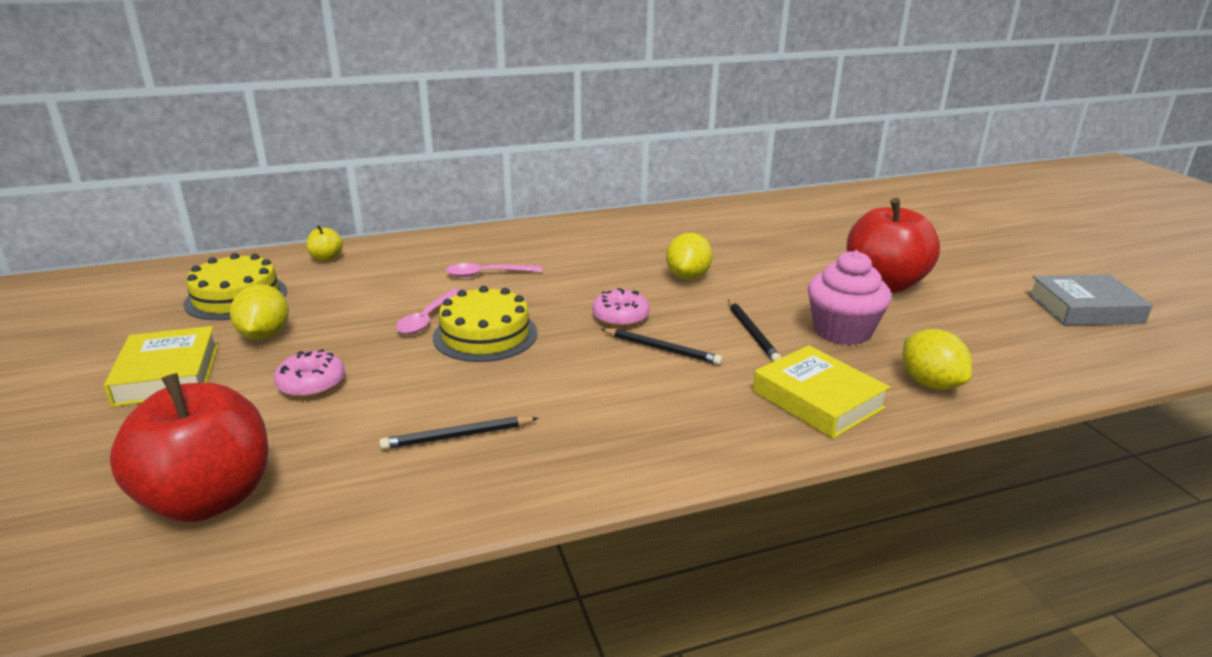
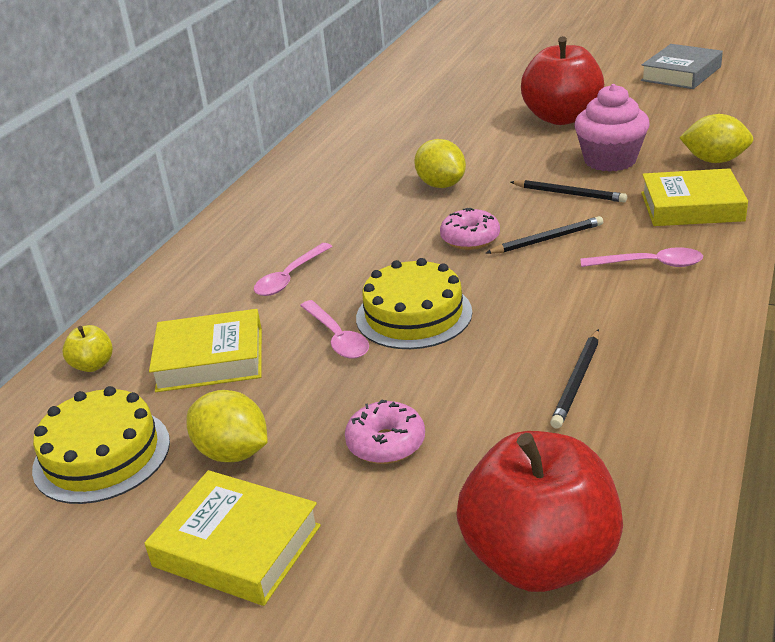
camera: 45 degrees left, 5 degrees up
none -> yellow book [149,309,262,392]
none -> pink spoon [581,247,703,267]

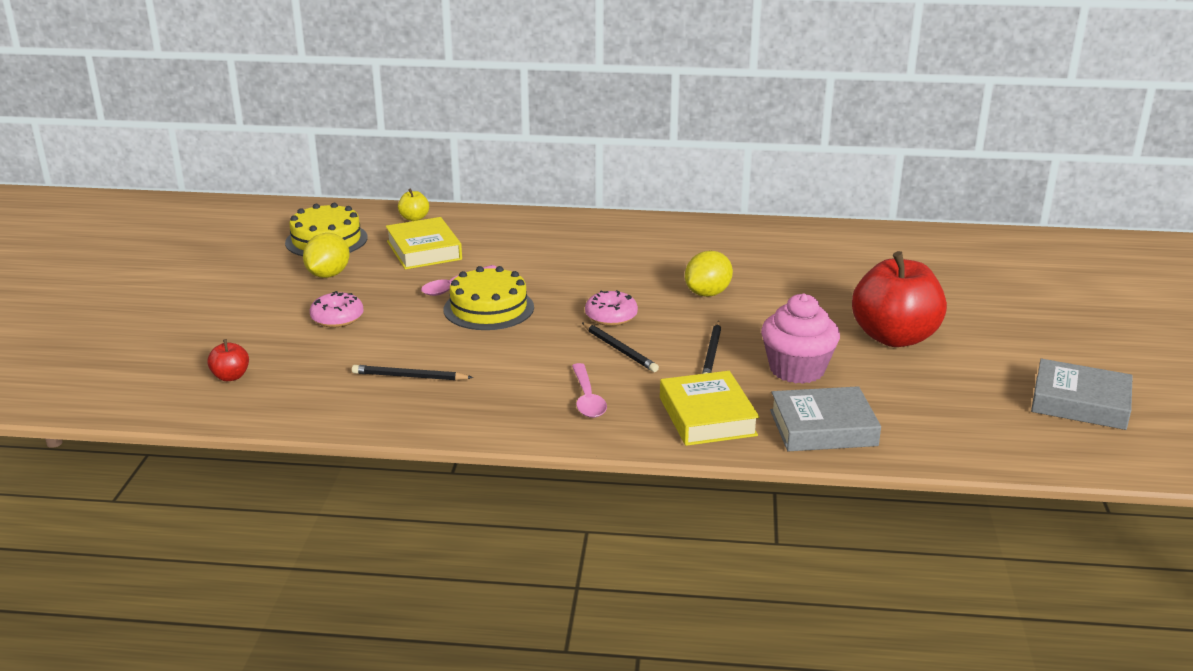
camera: 70 degrees right, 5 degrees down
yellow book [144,470,321,606] -> none
pink spoon [254,243,332,296] -> none
red apple [456,431,623,592] -> red apple [207,339,249,381], size x0.42
yellow lemon [679,114,754,163] -> grey book [770,386,881,451]

